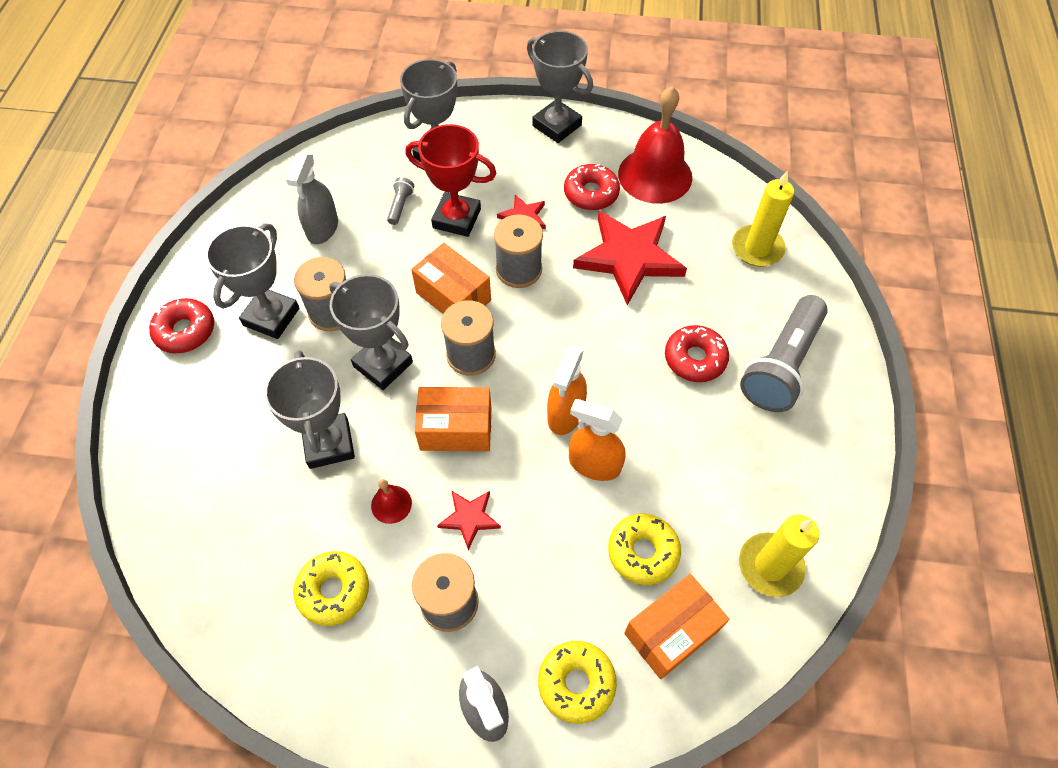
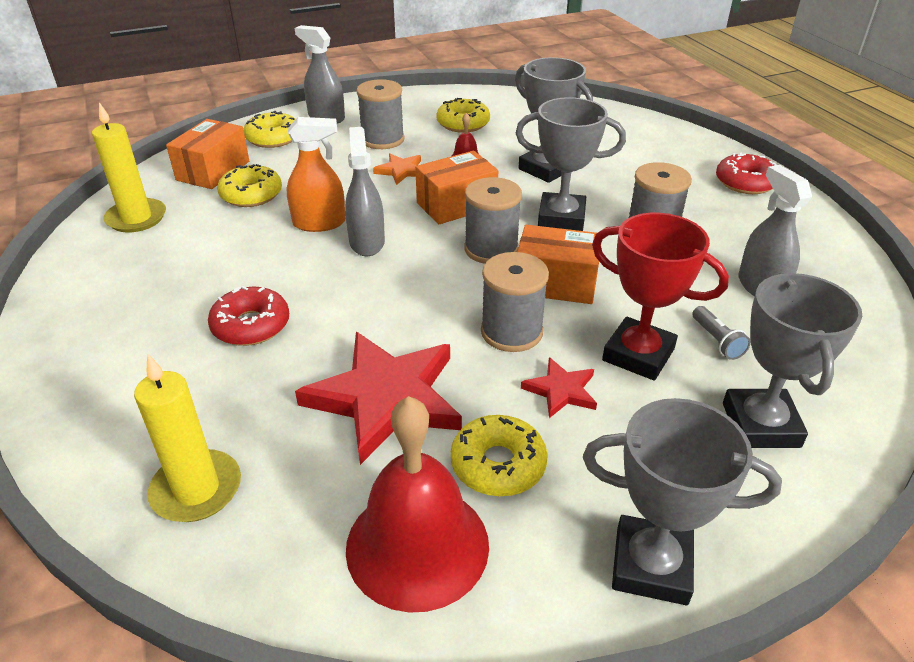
camera: 150 degrees right, 20 degrees down
grey trophy [205,223,299,339] -> none
red trophy [405,124,496,237] -> red trophy turned 45 degrees clockwise [592,213,729,380]
red star [437,491,501,550] -> orange star [373,154,421,185]
orange spray bottle [547,347,587,435] -> grey spray bottle [345,127,385,256]
red donut [564,164,620,210] -> yellow donut [451,415,548,496]
grey flashlight [740,295,828,412] -> none

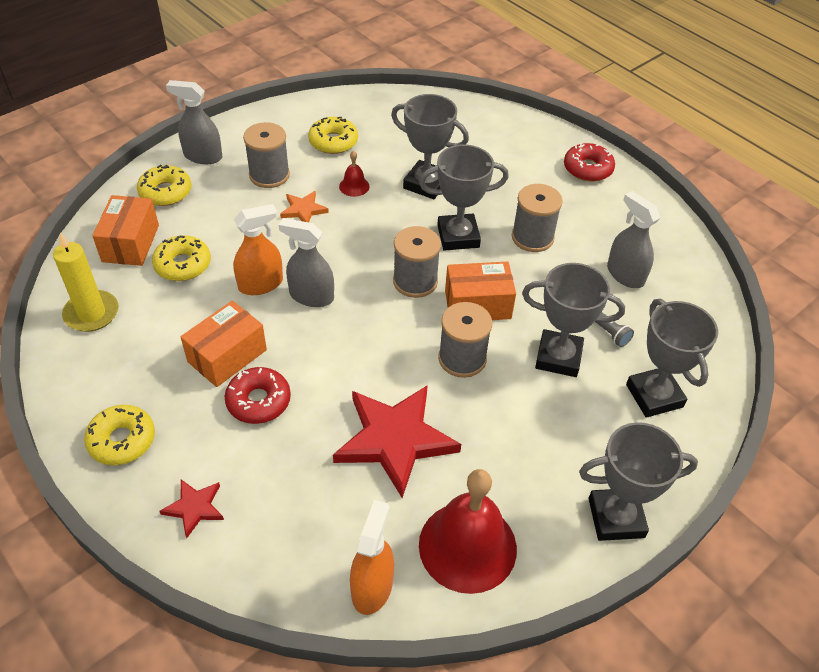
camera: 20 degrees left, 10 degrees up
yellow candle [134,354,241,522] -> none
grey spray bottle [345,127,385,256] -> grey spray bottle turned 45 degrees counterclockwise [279,218,334,307]
orange box [415,151,498,224] -> orange box moved to [181,301,267,387]
yellow donut [451,415,548,496] -> yellow donut moved to [84,405,155,465]
red star [521,357,597,418] -> red star moved to [159,479,224,538]
red trophy [592,213,729,380] -> grey trophy [522,263,625,377]
none -> orange spray bottle [350,500,394,615]

